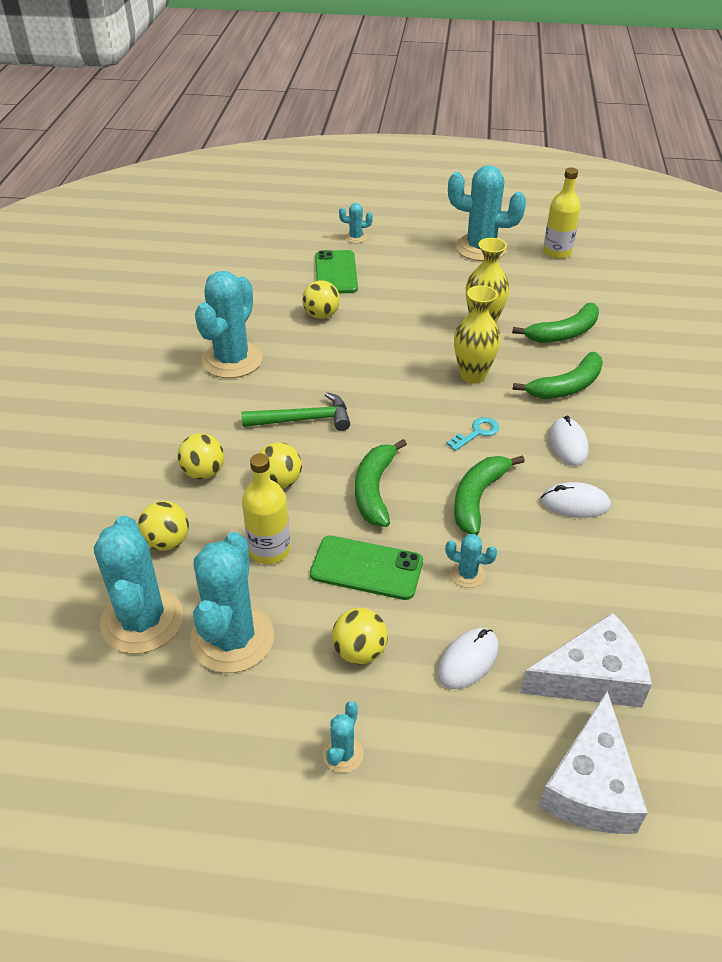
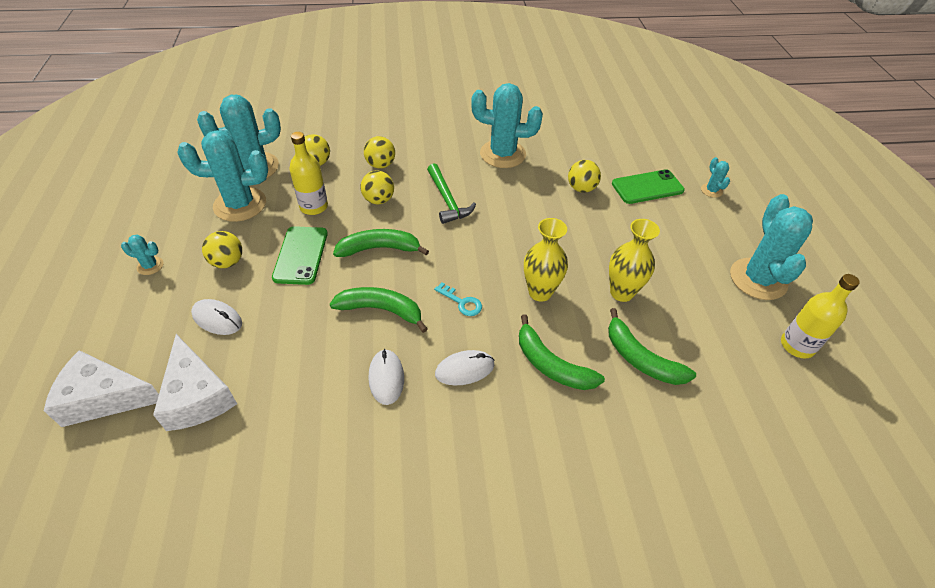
camera: 75 degrees right, 5 degrees up
turquoise cactus [445,534,497,588] -> none

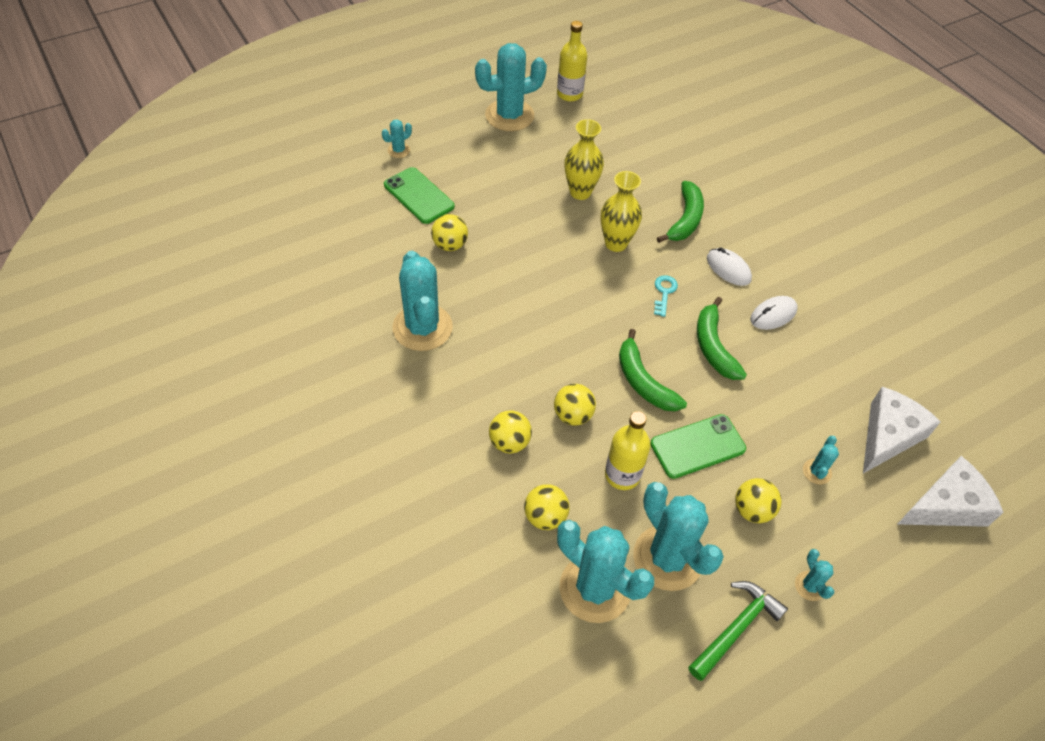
camera: 115 degrees left, 5 degrees up
white cheese [44,350,159,427] -> white cheese turned 90 degrees counterclockwise [898,456,1004,527]
white mouse [191,299,242,335] -> turquoise cactus [803,436,839,484]
green hammer [427,163,476,224] -> green hammer moved to [688,581,788,681]
green banana [608,308,696,385] -> none

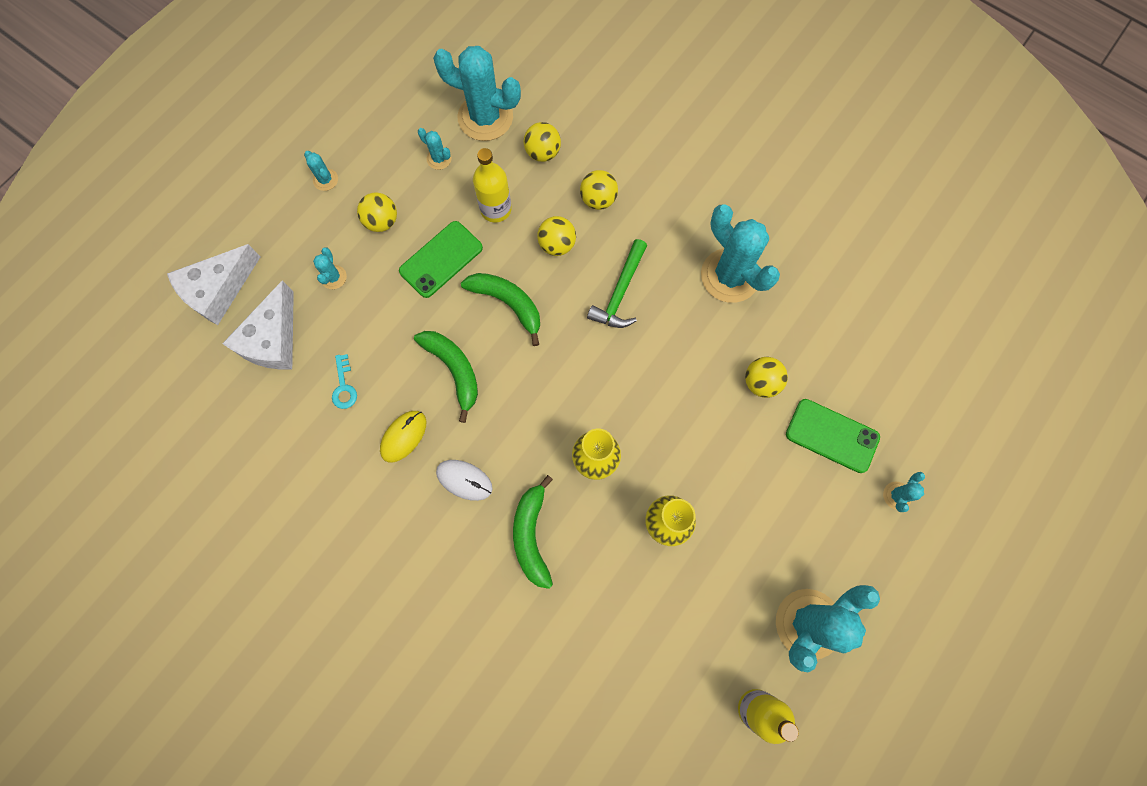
camera: 160 degrees right, 20 degrees up
turquoise cactus [633,482,724,591] -> turquoise cactus [418,128,452,170], size x0.44
turquoise key [654,275,678,317] -> turquoise key moved to [332,354,357,409]
green hammer [688,581,788,681] -> green hammer moved to [587,239,647,328]
white mouse [750,296,798,330] -> yellow mouse [380,411,426,462]

